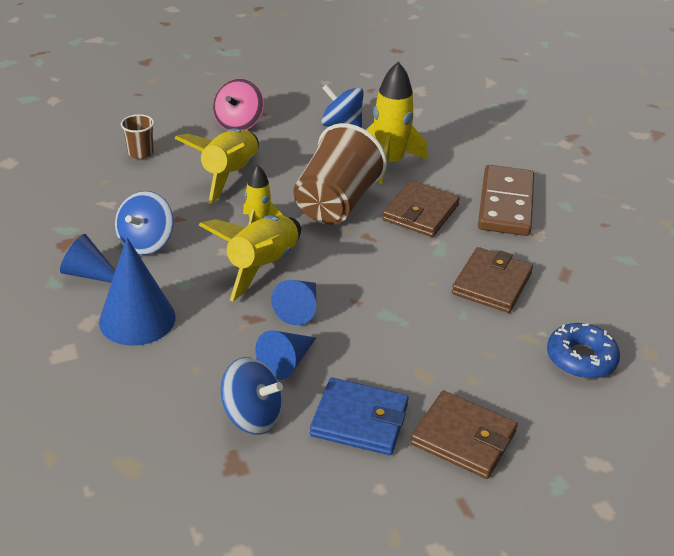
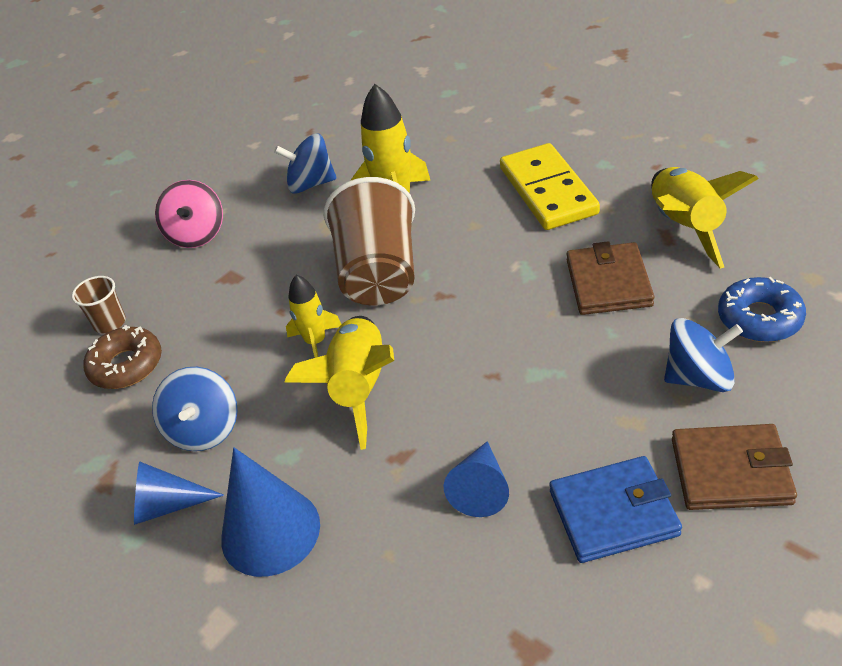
camera: 20 degrees left, 5 degrees up
yellow rocket [174,128,259,204] -> yellow rocket moved to [651,167,759,269]
blue spinning top [221,357,283,434] -> blue spinning top moved to [664,318,743,392]
blue cone [271,280,316,325] -> none
brown wallet [382,181,460,237] -> none
brown domino [478,165,534,236] -> yellow domino [500,143,600,230]
none -> brown donut [83,325,162,389]

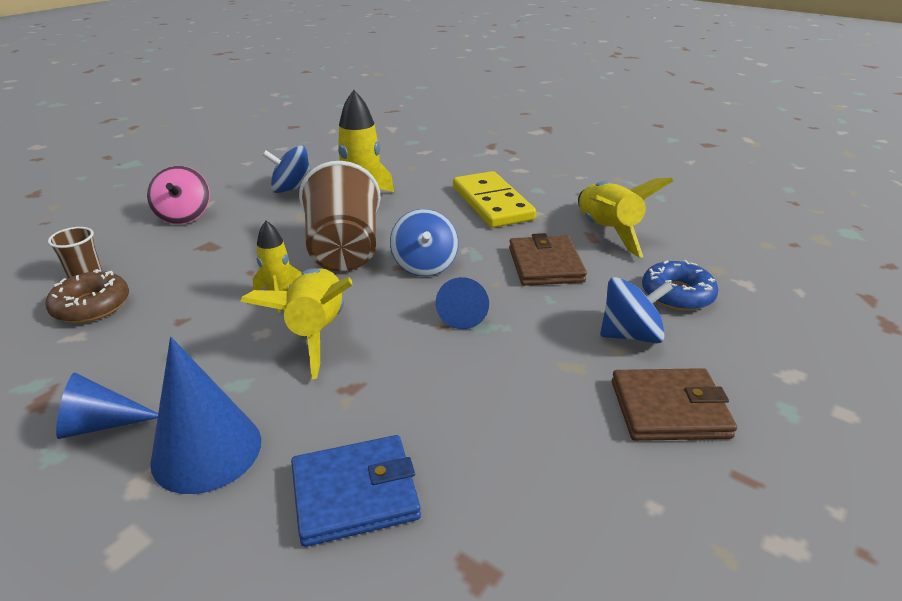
camera: 10 degrees left, 10 degrees down
blue spinning top [152,367,237,451] -> blue spinning top moved to [390,209,458,276]
blue cone [444,441,509,517] -> blue cone moved to [436,277,489,329]
blue wallet [549,456,682,563] -> blue wallet moved to [291,435,421,547]

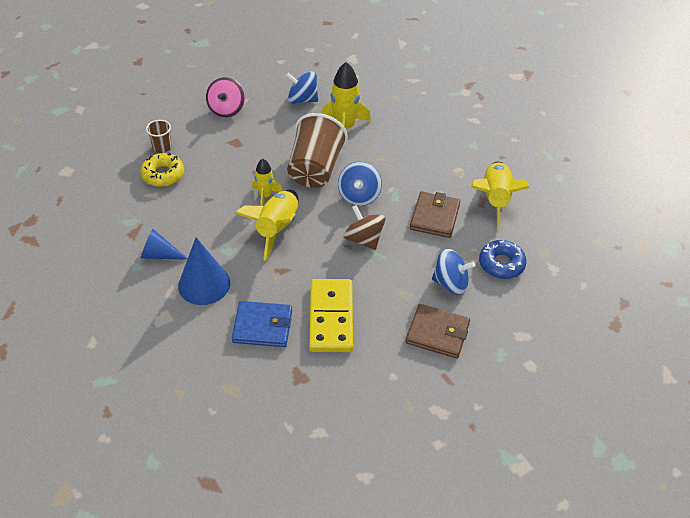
camera: 20 degrees right, 15 degrees up
brown donut [45,269,129,323] -> yellow donut [140,153,184,187]
blue cone [436,277,489,329] -> brown spinning top [344,205,386,250]
yellow domino [453,171,536,228] -> yellow domino moved to [309,279,353,352]

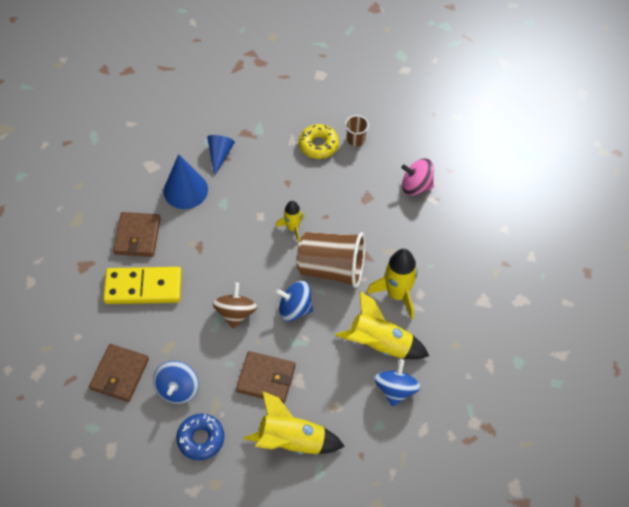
camera: 90 degrees right, 10 degrees up
blue wallet [232,301,292,347] -> brown wallet [113,212,161,257]
yellow rocket [235,190,299,261] -> yellow rocket moved to [335,291,429,359]
blue spinning top [286,71,318,104] -> blue spinning top moved to [374,359,421,407]
brown spinning top [344,205,386,250] -> brown spinning top turned 45 degrees counterclockwise [212,282,257,329]

